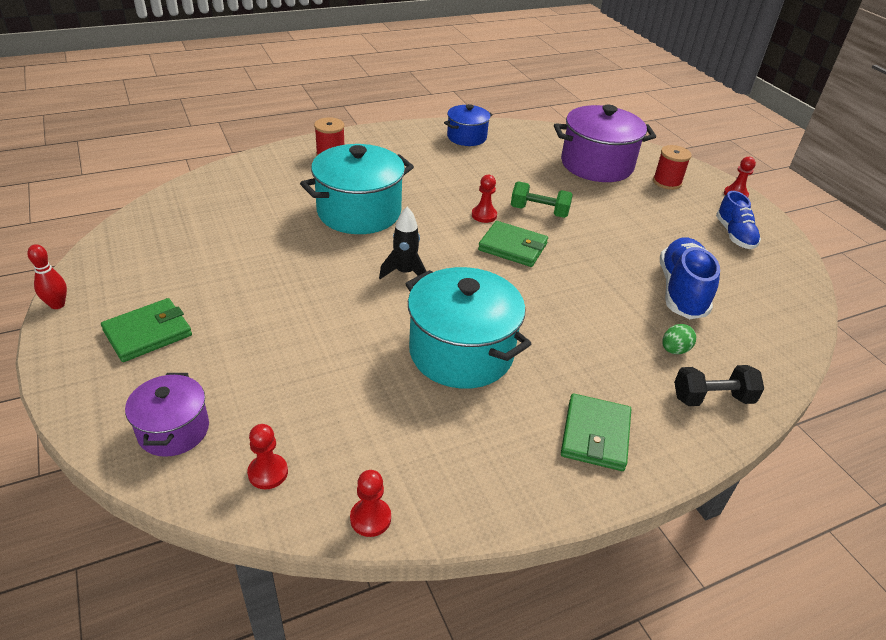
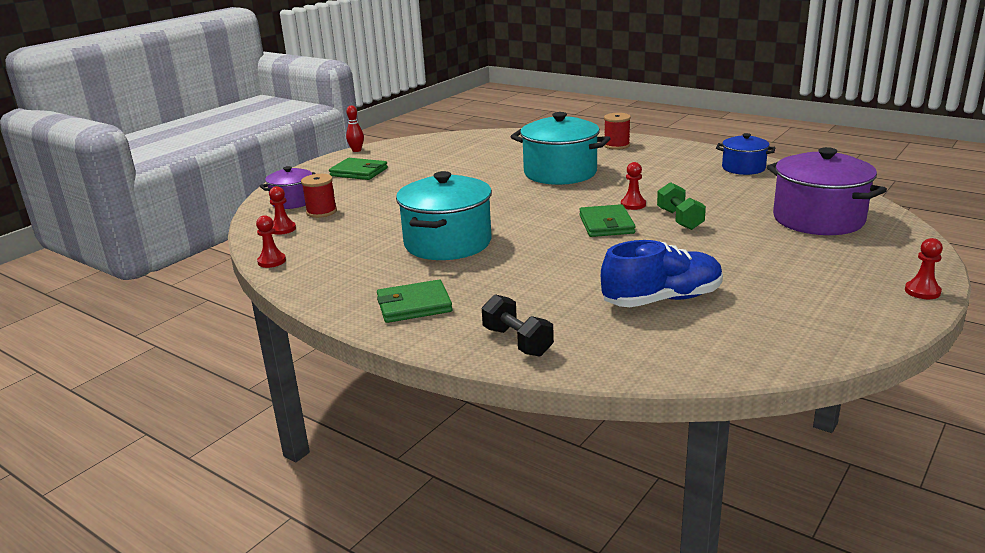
camera: 65 degrees right, 15 degrees down
black rocket [379,207,427,279] -> none
red spool [653,145,692,190] -> red spool moved to [301,174,337,218]
green egg [662,324,696,354] -> none
blue shoe [716,191,761,249] -> none

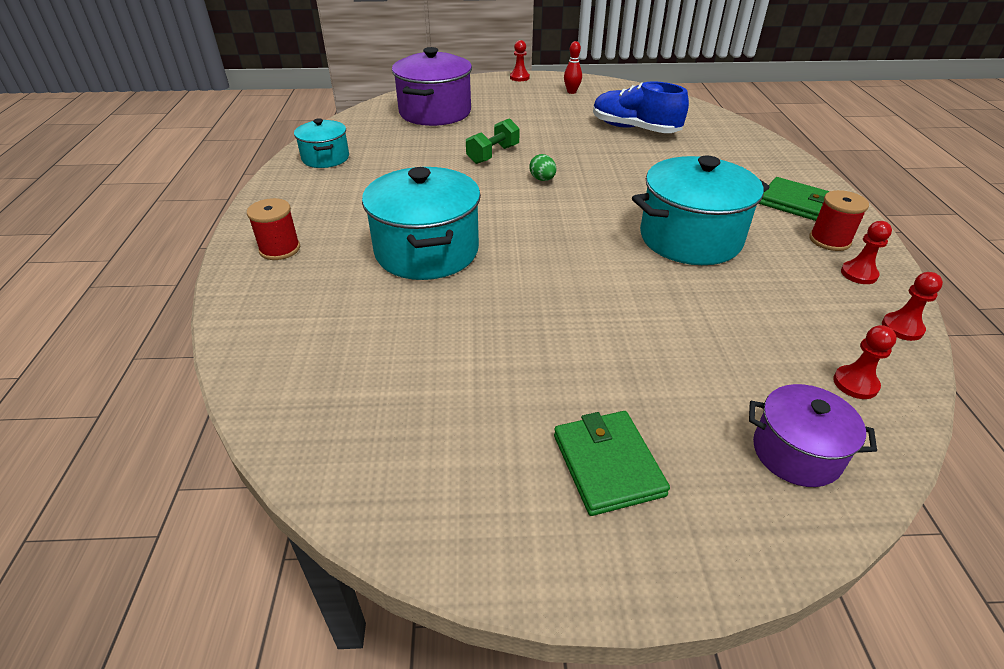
camera: 130 degrees left, 15 degrees up
red spool [301,174,337,218] -> red spool moved to [809,190,869,251]
red bowling pin [346,105,364,152] -> red bowling pin moved to [564,41,582,94]
black dumbbell [482,294,554,357] -> none
green wallet [579,204,636,237] -> green egg [529,154,556,181]
red pawn [621,162,646,210] -> red pawn moved to [841,221,892,284]
blue pot [716,133,775,175] -> turquoise pot [294,118,349,168]

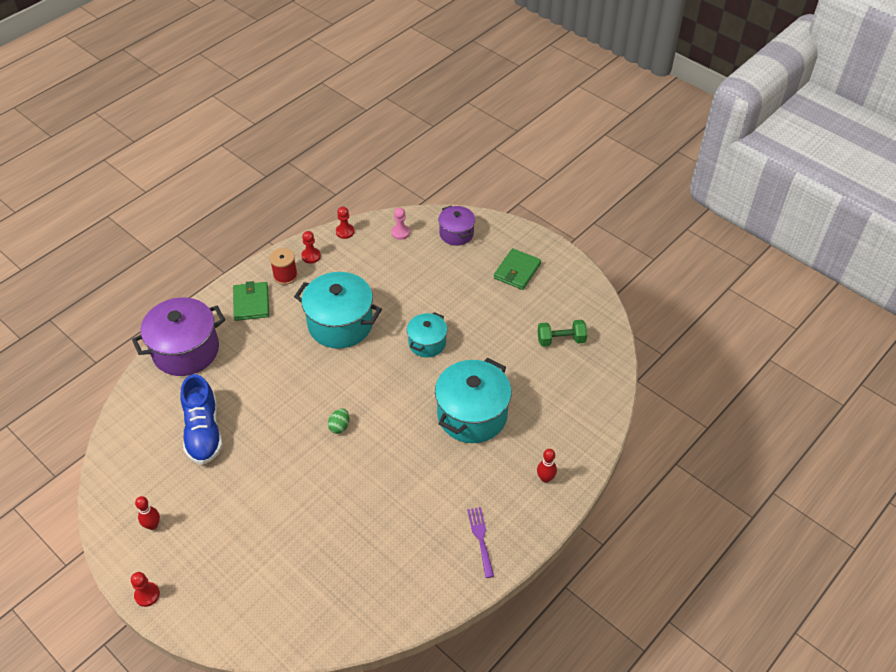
camera: 135 degrees left, 10 degrees up
red spool [247,198,300,260] -> red bowling pin [537,449,557,483]
turquoise pot [294,118,349,168] -> turquoise pot moved to [407,312,447,357]
purple pot [392,47,472,126] -> purple pot moved to [132,297,225,376]
green dumbbell [466,118,520,164] -> green dumbbell moved to [537,320,587,347]
red pawn [833,325,897,399] -> pink pawn [391,207,410,240]
none -> purple fork [467,507,494,578]

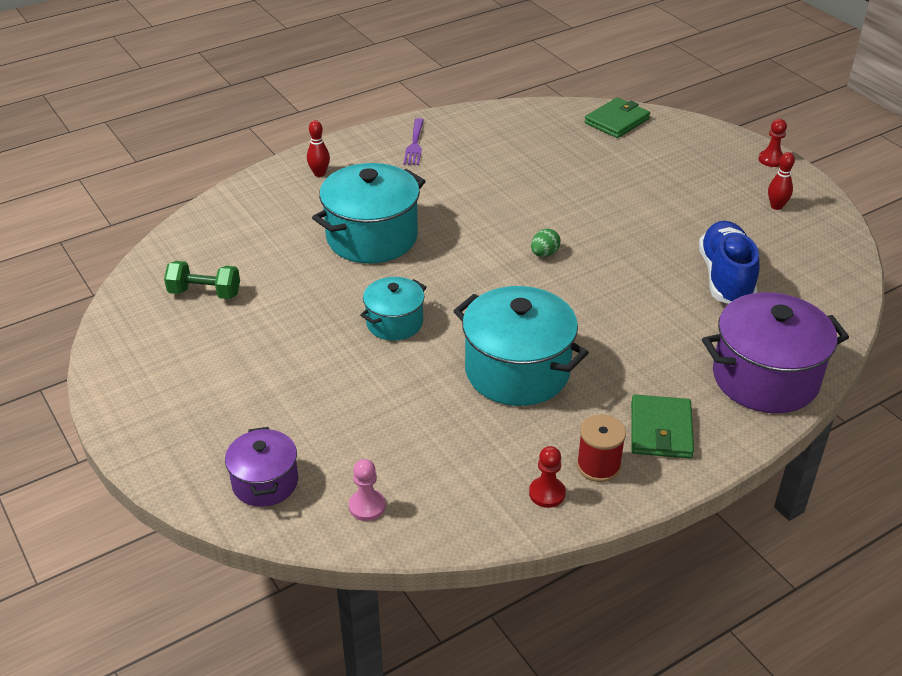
camera: 165 degrees left, 10 degrees down
red pawn [336,207,355,239] -> none
green wallet [494,248,541,290] -> green wallet moved to [585,97,650,138]

